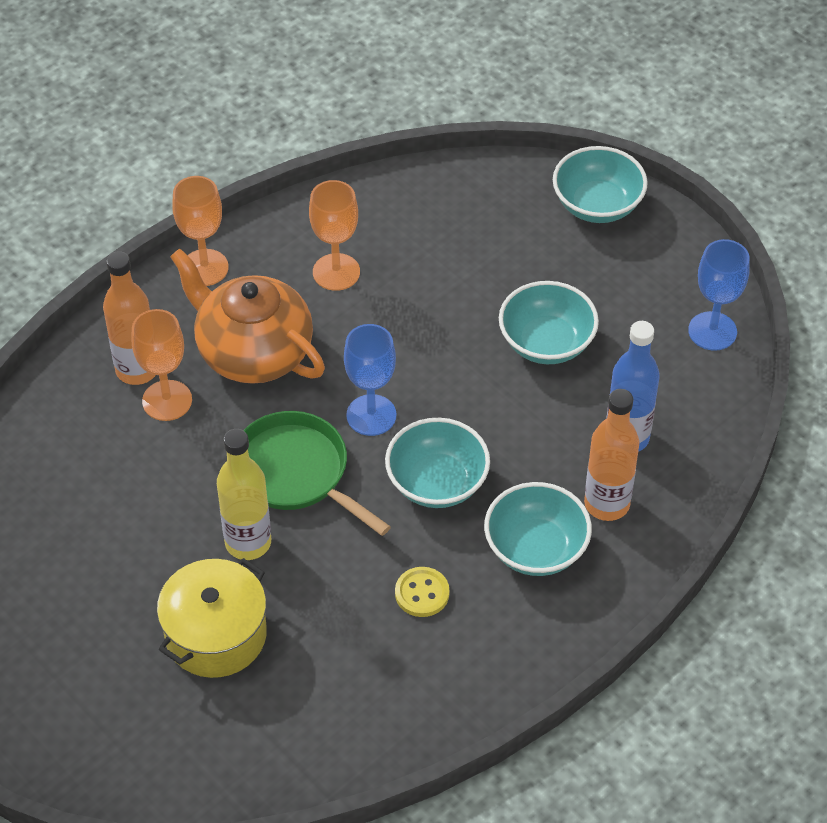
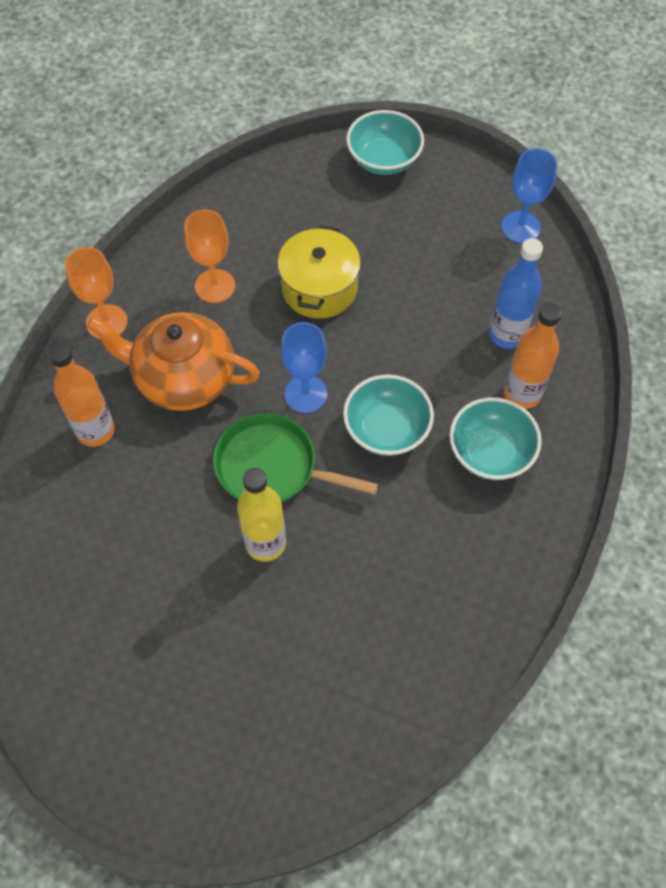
camera: 25 degrees left, 10 degrees up
orange goblet [131,309,192,421] -> none
yellow pot [157,558,267,678] -> yellow pot moved to [277,225,361,319]
yellow button [395,567,449,617] -> none
turquoise bowl [499,281,599,364] -> none

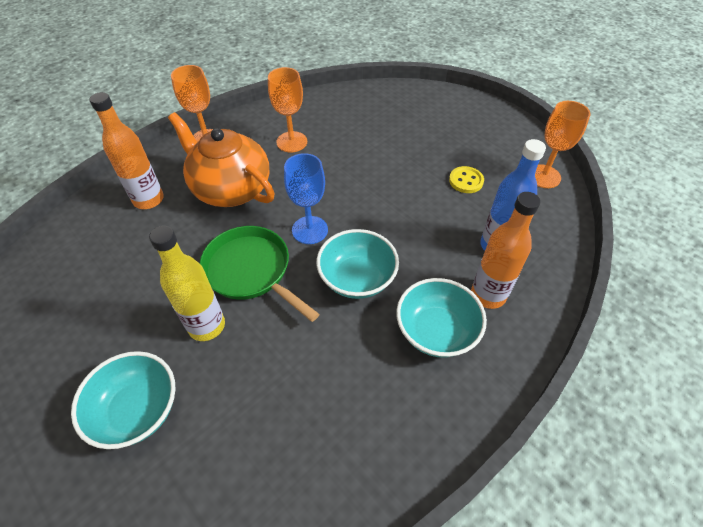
camera: 25 degrees right, 10 degrees down
yellow pot [277,225,361,319] -> none
turquoise bowl [346,110,424,175] -> turquoise bowl moved to [71,351,176,449]
blue goblet [501,148,557,243] -> orange goblet [535,101,590,188]
none -> yellow button [449,166,484,193]

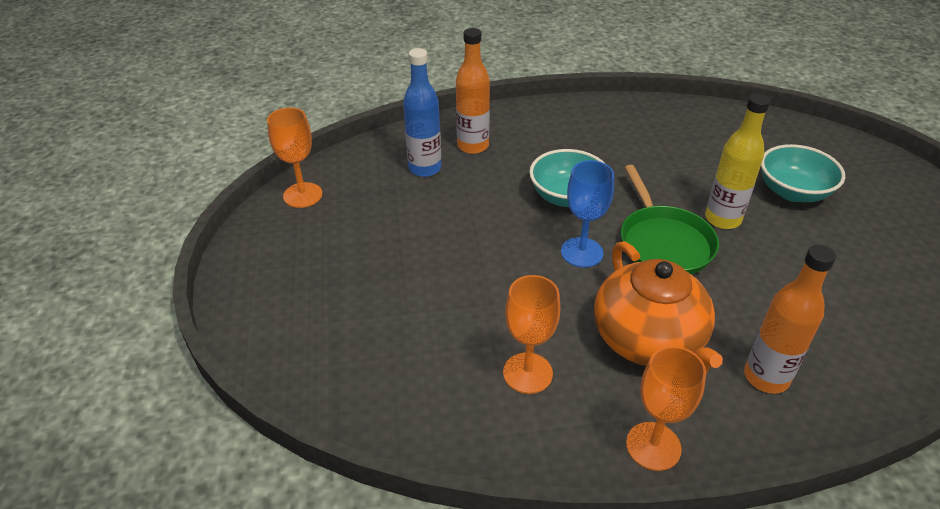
camera: 145 degrees left, 10 degrees down
turquoise bowl [396,278,487,358] -> none
yellow button [449,166,484,193] -> none

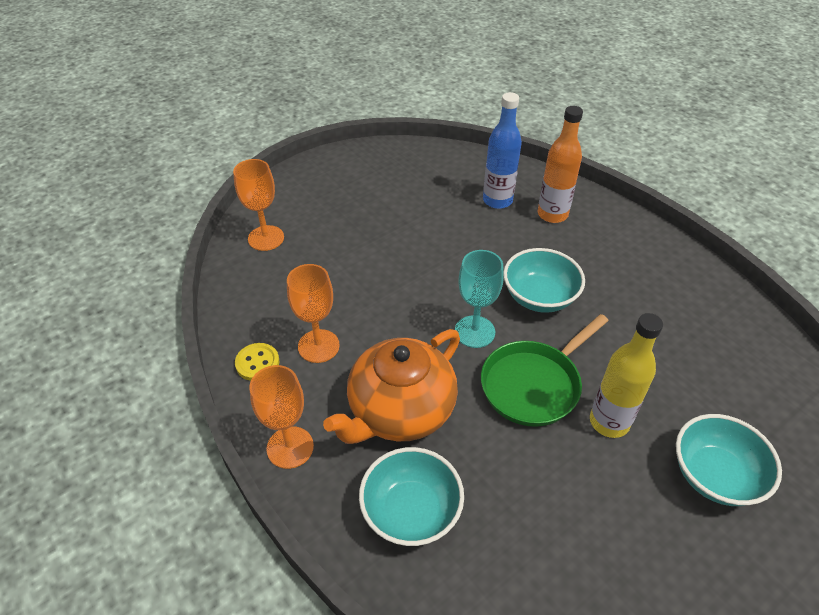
camera: 60 degrees right, 5 degrees up
orange goblet [267,108,322,208] -> orange goblet moved to [233,159,284,251]
blue goblet [561,160,614,267] -> turquoise goblet [455,250,504,348]
orange bottle [744,244,836,394] -> turquoise bowl [359,447,464,546]
none -> yellow button [235,343,279,381]

